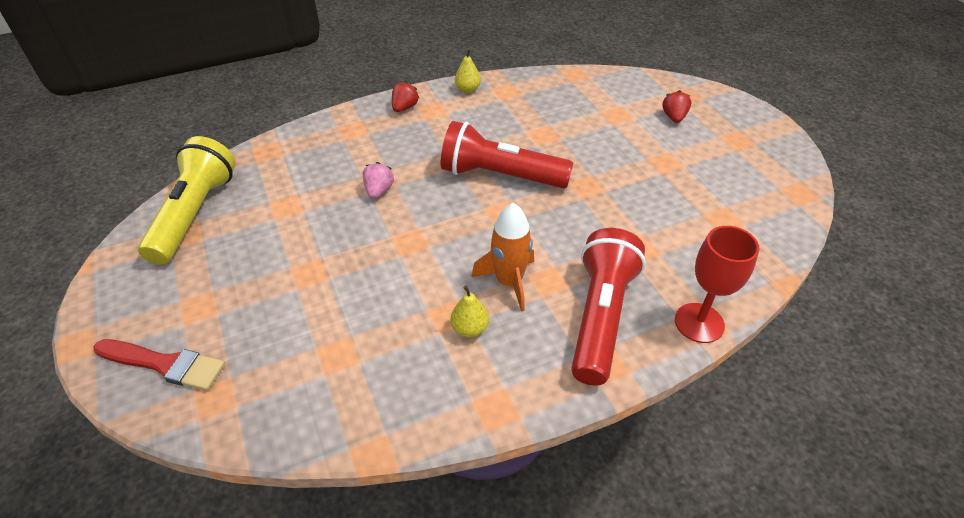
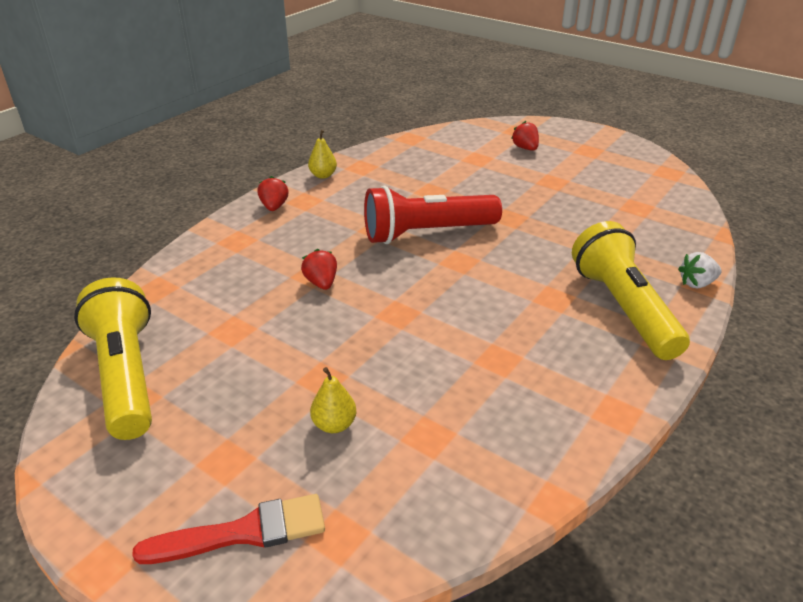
camera: 30 degrees left, 10 degrees down
pink strawberry [363,162,394,199] -> red strawberry [301,249,337,290]
yellow pear [451,285,489,337] -> yellow pear moved to [310,367,357,433]
orange rocket [471,203,534,311] -> none
red flashlight [571,228,646,385] -> yellow flashlight [572,221,690,360]
red goblet [675,226,760,343] -> white strawberry [678,252,722,288]

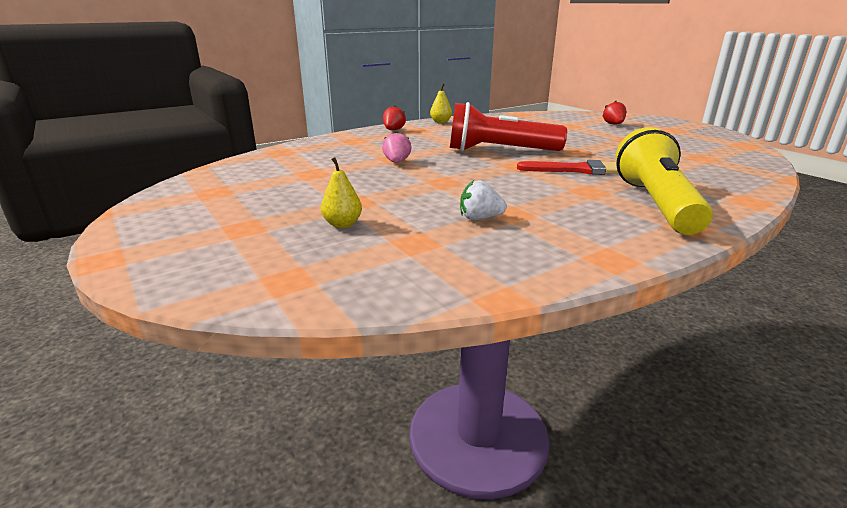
camera: 20 degrees right, 10 degrees down
yellow flashlight [74,277,152,440] -> none
red brush [132,494,325,564] -> red brush moved to [517,160,619,175]
red strawberry [301,249,337,290] -> pink strawberry [382,131,411,163]
white strawberry [678,252,722,288] -> white strawberry moved to [460,180,507,220]

